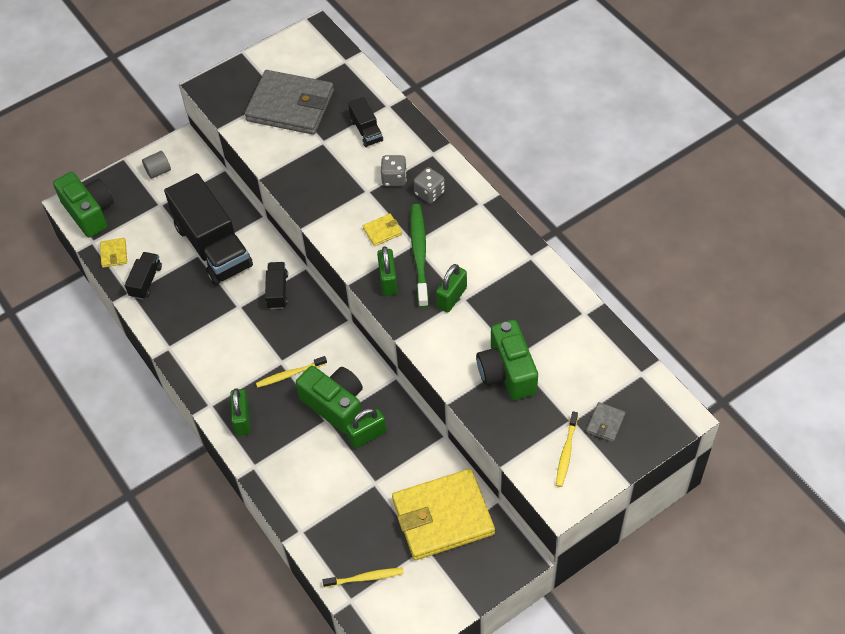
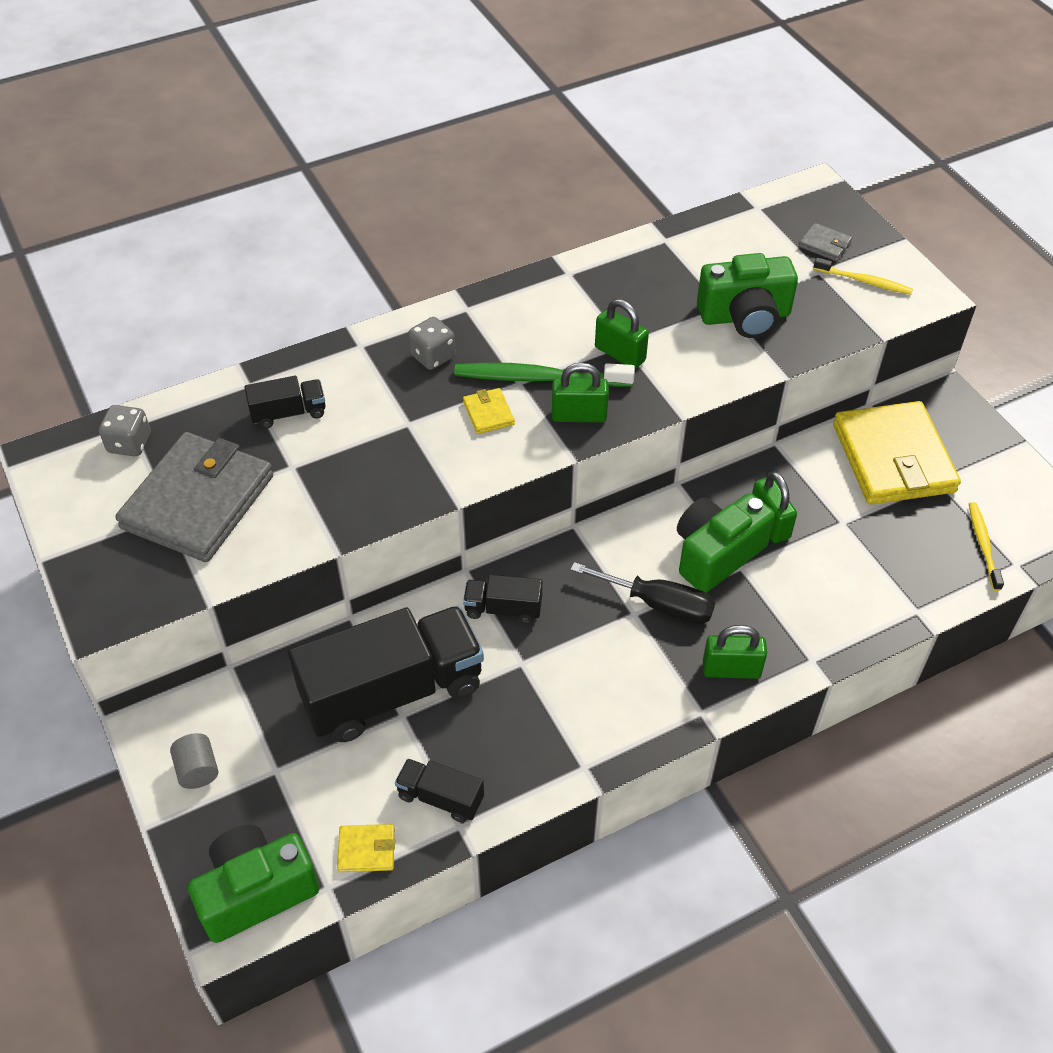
camera: 85 degrees left, 5 degrees down
yellow toothbrush [256,356,327,388] -> black screwdriver [571,562,715,624]
grey dice [381,155,407,186] -> grey dice moved to [99,405,151,456]

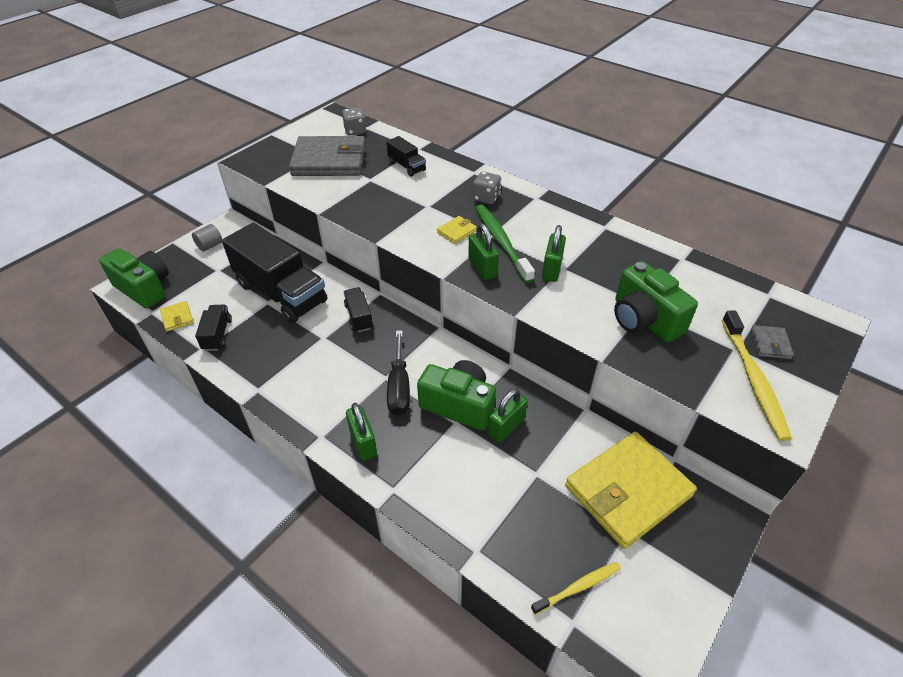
camera: 65 degrees right, 5 degrees down
yellow toothbrush [813,257,913,295] -> yellow toothbrush [722,310,792,441], size x1.68

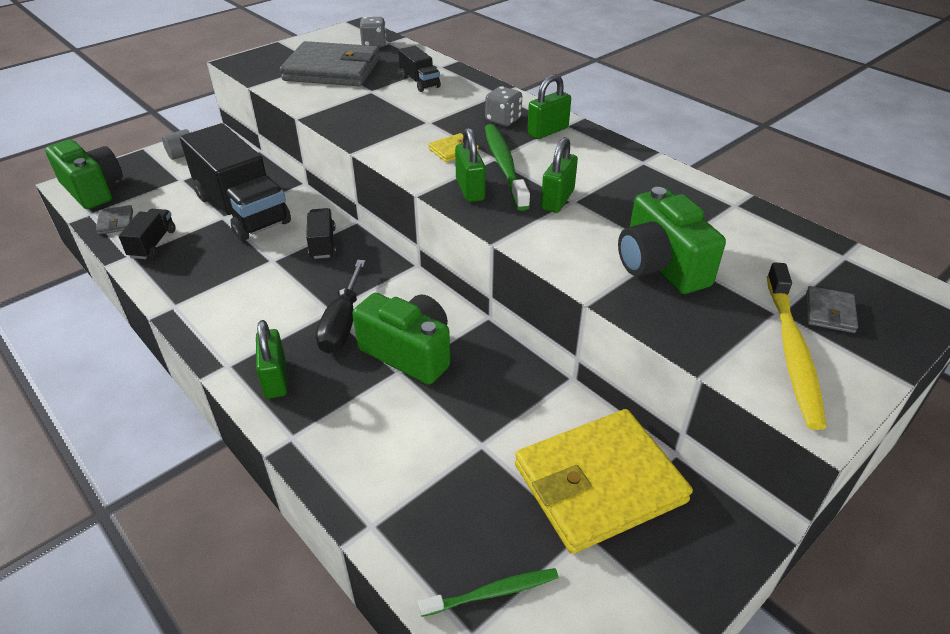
camera: 10 degrees right, 5 degrees down
yellow wallet [160,301,194,332] -> grey wallet [96,205,133,235]
green padlock [488,389,527,443] -> green padlock moved to [527,74,571,139]
yellow toothbrush [531,562,621,615] -> green toothbrush [418,568,559,617]

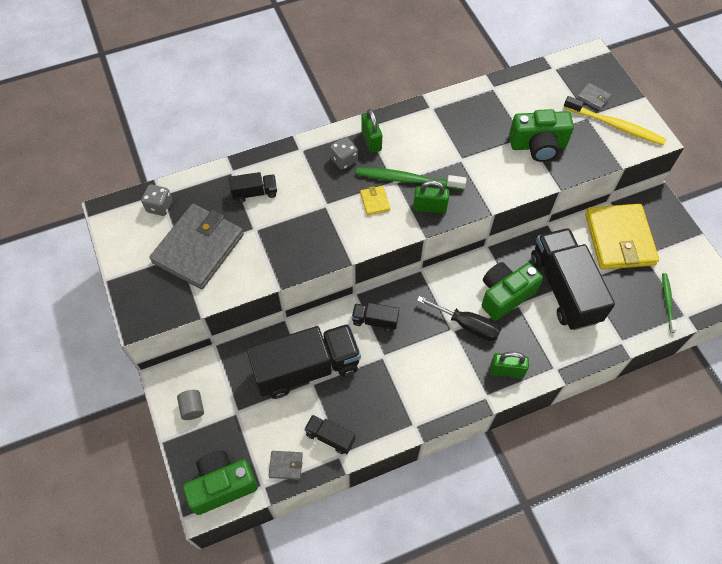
camera: 70 degrees left, 20 degrees up
green padlock [541,137,578,213] -> none
none -> black truck [531,228,615,330]

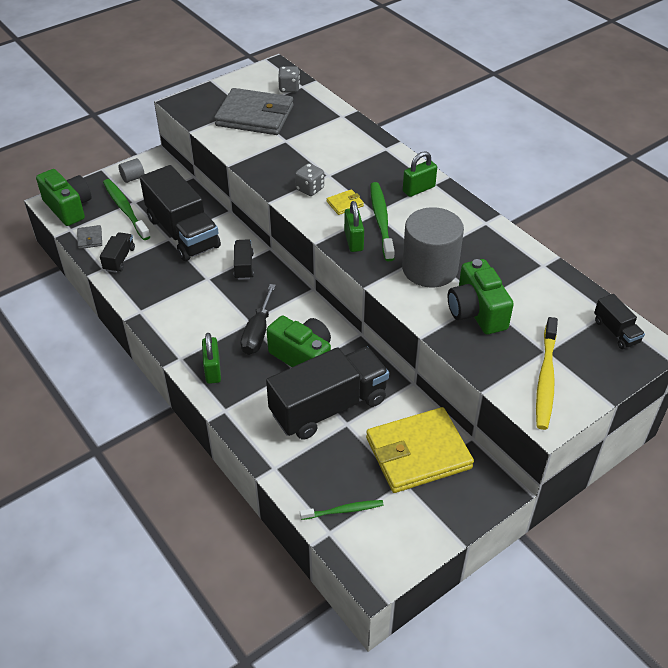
camera: 75 degrees right, 15 degrees down
black truck [229,172,277,203] -> black truck moved to [594,294,645,349]
grey dice [330,137,358,170] -> grey dice moved to [295,163,324,196]
grey wallet [577,83,611,110] -> none
none -> green toothbrush [103,179,150,240]
none -> grey cylinder [402,207,464,287]

